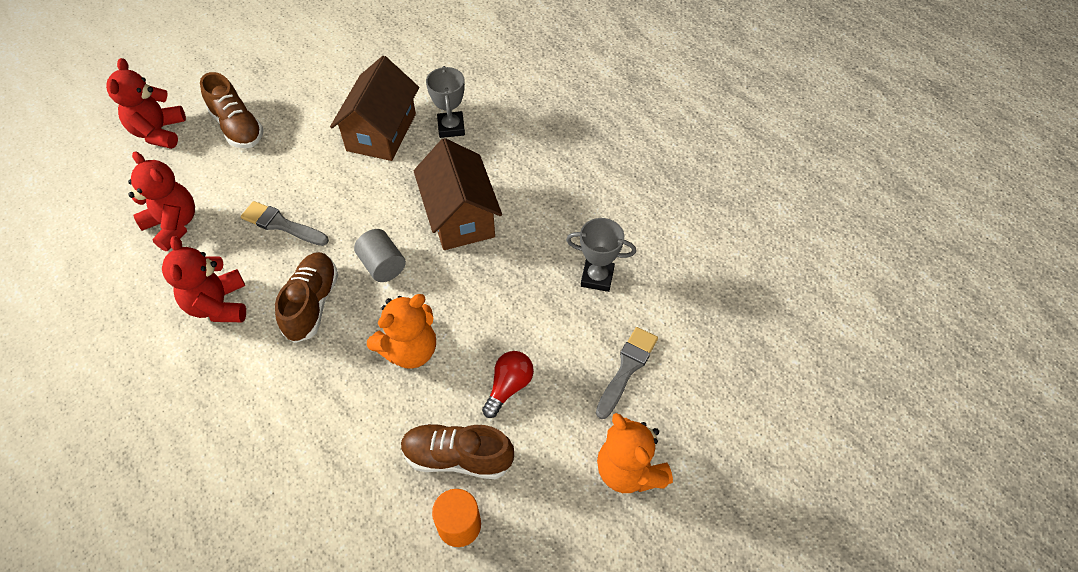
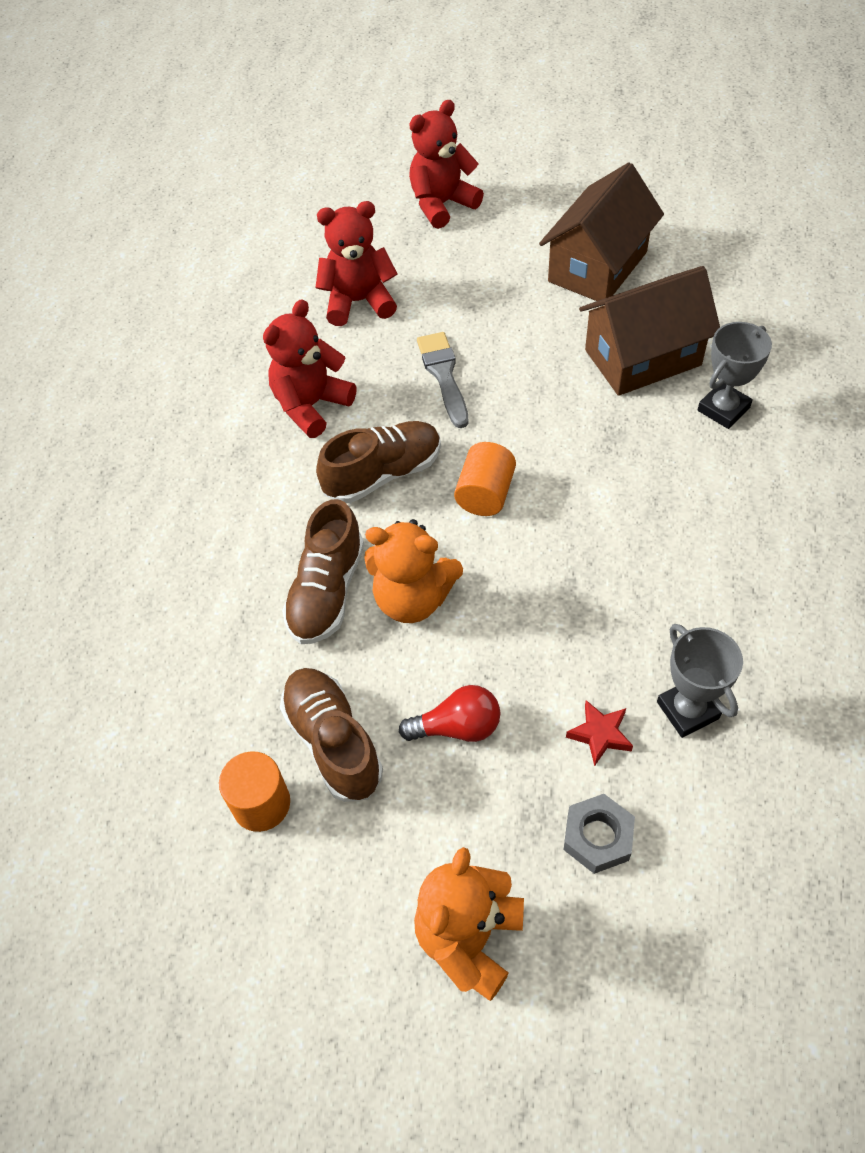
camera: 55 degrees right, 0 degrees up
red teddy bear [128,152,195,251] -> red teddy bear turned 105 degrees counterclockwise [315,201,397,326]
brown shoe [200,72,264,148] -> brown shoe moved to [282,499,364,644]
grey cylinder [354,229,406,282] -> orange cylinder [454,442,516,516]
brown house [414,138,502,250] -> brown house moved to [539,163,664,301]
grey brush [596,327,658,419] -> grey nut [564,794,635,874]
none -> red star [566,700,633,766]

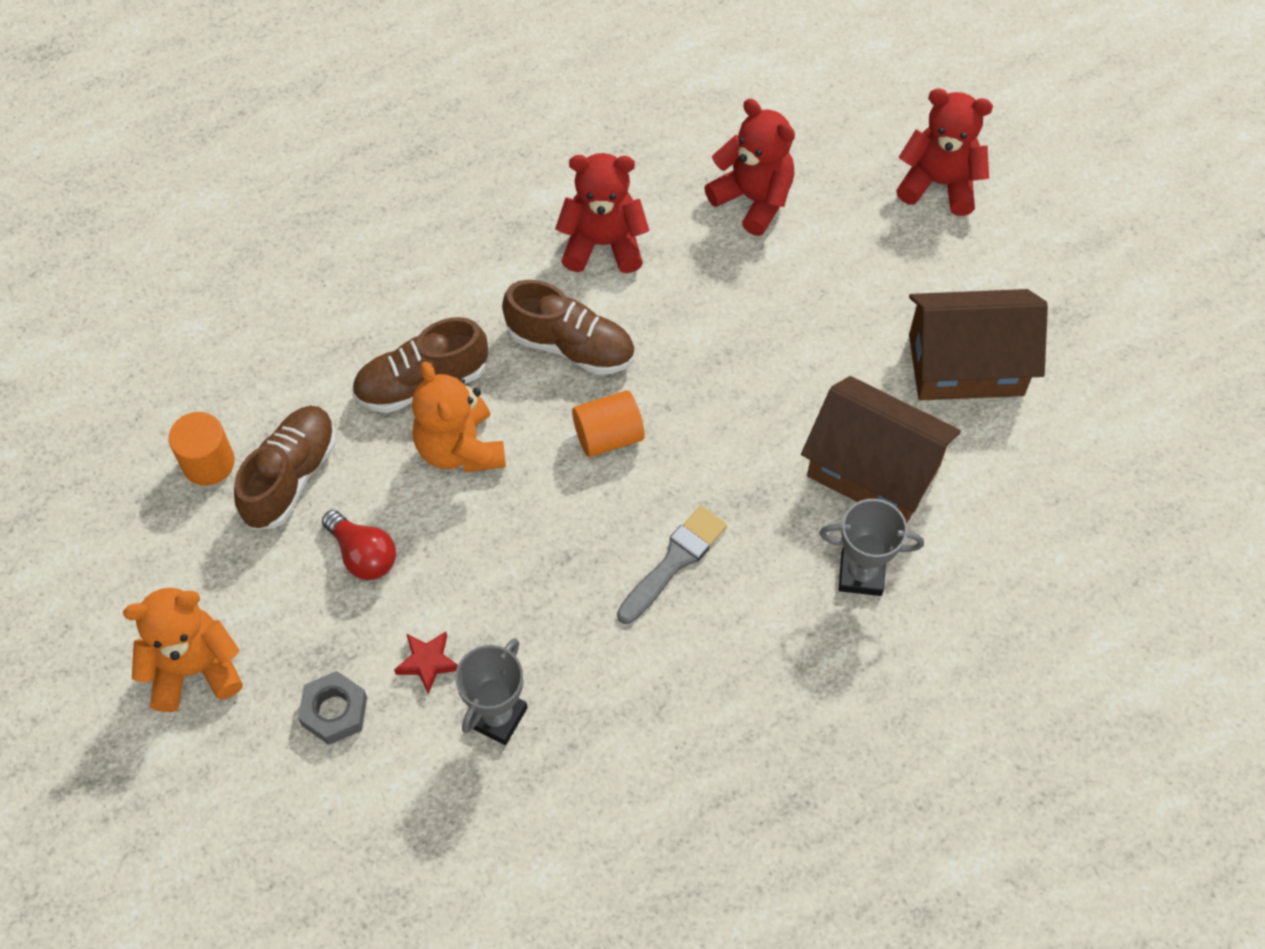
camera: 50 degrees right, 5 degrees up
grey brush [417,332,468,428] -> grey brush moved to [617,506,727,624]

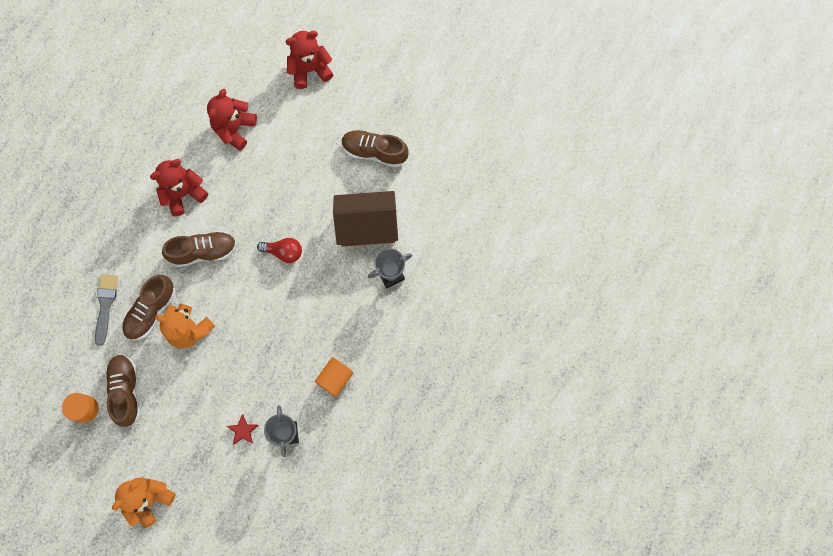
camera: 35 degrees left, 15 degrees up
grey nut [298,671,367,745] -> none
red light bulb [322,510,396,580] -> red light bulb moved to [257,238,302,263]
orange cylinder [572,390,645,457] -> orange cylinder moved to [315,357,353,397]
grey brush [617,506,727,624] -> grey brush moved to [95,274,118,346]
red teddy bear [704,99,795,236] -> red teddy bear turned 75 degrees counterclockwise [207,88,257,151]
brown house [909,289,1048,401] -> brown shoe [342,130,409,167]

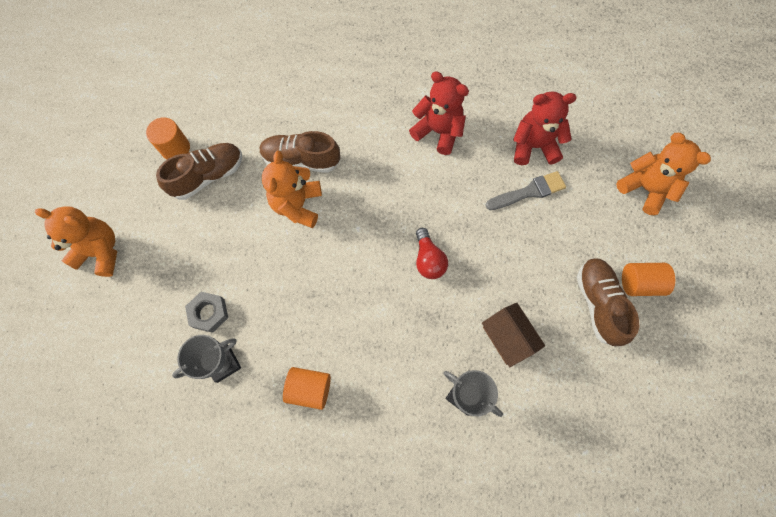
camera: 65 degrees right, 5 degrees down
grey brush [95,274,118,346] -> grey brush moved to [485,171,566,210]
brown shoe [162,230,237,267] -> none
red star [227,414,258,445] -> grey nut [185,292,228,333]
red teddy bear [285,31,333,89] -> orange teddy bear [616,133,711,215]
brown house [333,191,398,246] -> brown house [482,303,545,367], size x0.63
none -> orange cylinder [622,263,675,296]

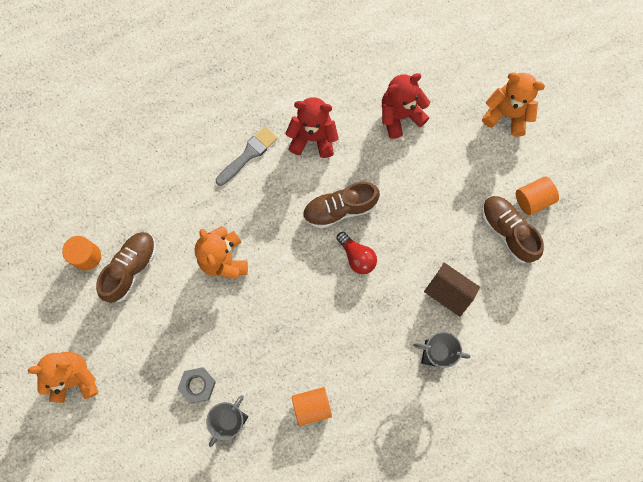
camera: 25 degrees left, 5 degrees up
brown shoe [259,131,340,173] -> brown shoe moved to [303,182,380,229]
grey brush [485,171,566,210] -> grey brush moved to [216,126,278,186]

